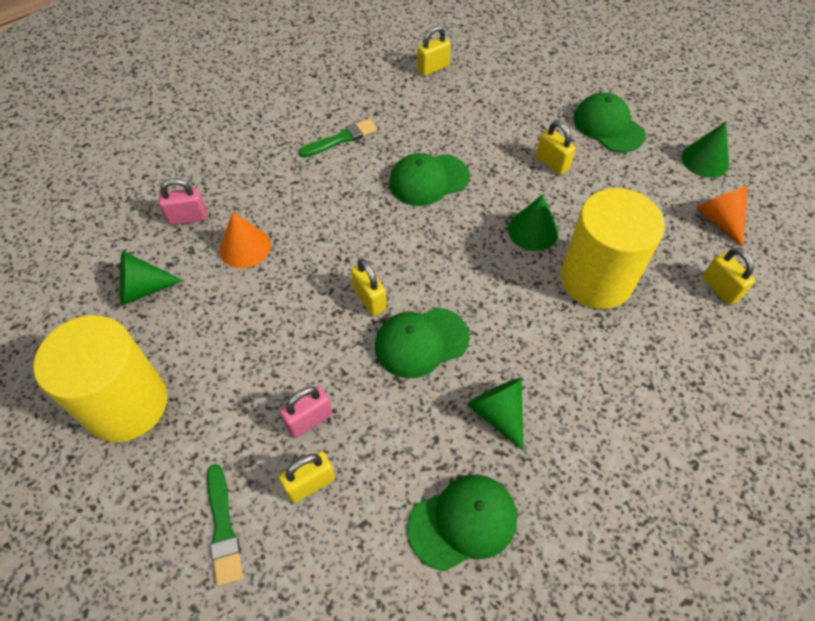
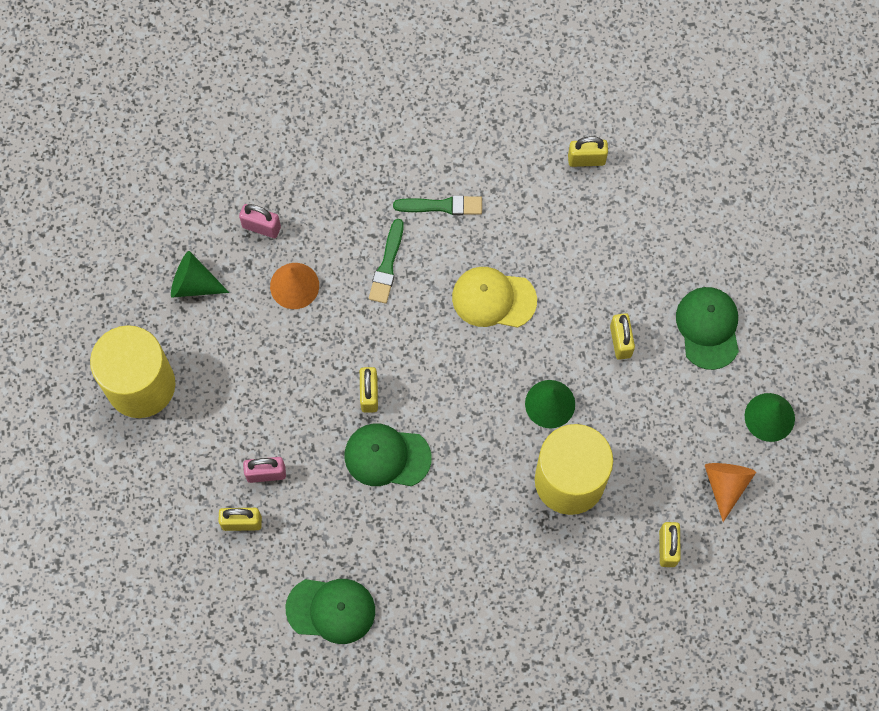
camera: 30 degrees right, 15 degrees up
green brush [207,464,243,586] -> green brush moved to [369,219,404,303]
green cap [389,153,470,206] -> yellow cap [452,267,537,328]
green cone [466,378,523,450] -> none

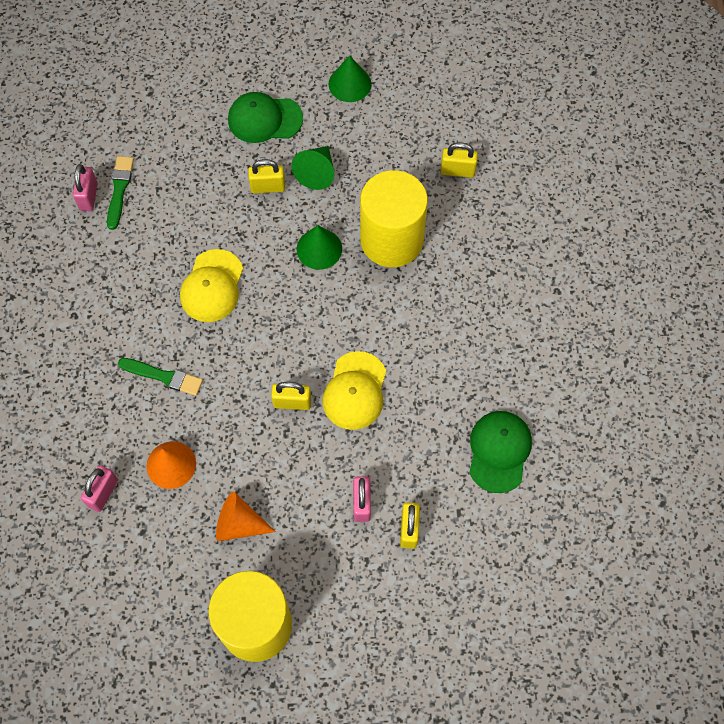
camera: 85 degrees left, 5 degrees down
green cone [171,251,229,298] -> green cone moved to [292,146,334,190]
green cap [344,424,432,486] -> yellow cap [322,351,386,430]
green brush [393,195,482,215] -> green brush moved to [107,156,134,230]
yellow padlock [568,136,608,167] -> pink padlock [73,164,98,211]
orange cone [705,463,756,522] -> orange cone moved to [216,492,276,541]

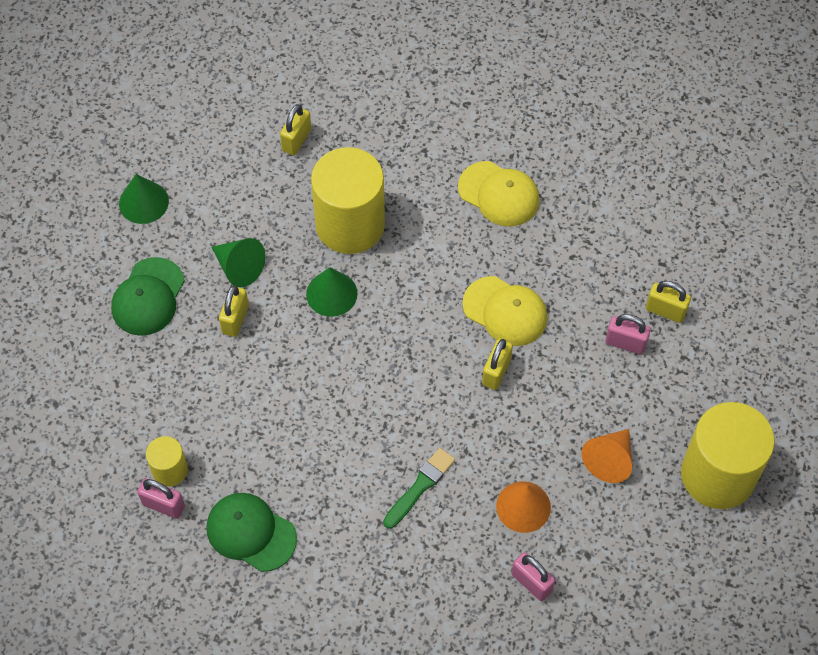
camera: 70 degrees left, 5 degrees down
green brush [107,156,134,230] -> yellow cylinder [146,436,188,487]
yellow cap [180,249,243,322] -> yellow cap moved to [458,161,540,227]
green cap [469,411,532,493] -> green cap moved to [207,493,297,572]

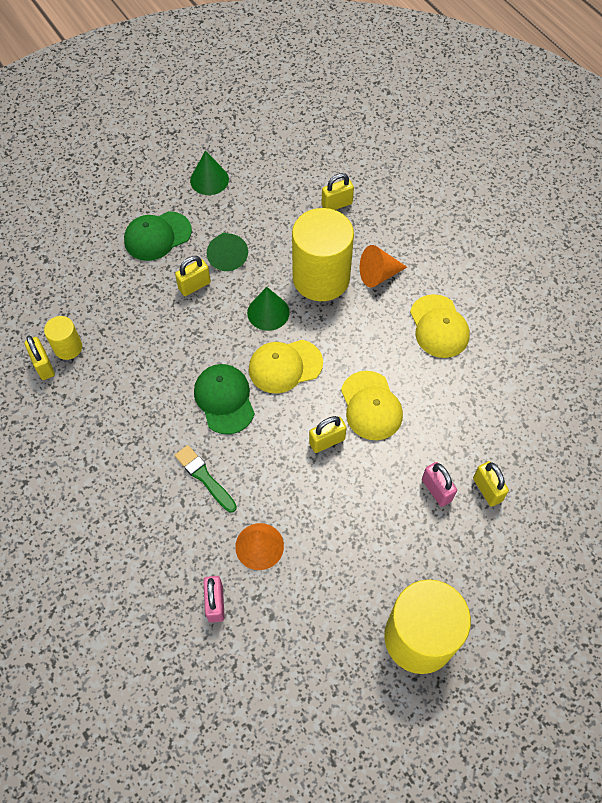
camera: 40 degrees right, 0 degrees up
pink padlock [137,479,185,519] -> yellow padlock [24,336,55,380]
green cap [207,493,297,572] -> green cap moved to [194,364,255,434]
green brush [383,448,455,529] -> green brush turned 120 degrees counterclockwise [175,445,237,513]
orange cone [581,429,632,483] -> orange cone moved to [360,245,407,287]
none -> yellow cap [249,340,323,393]

